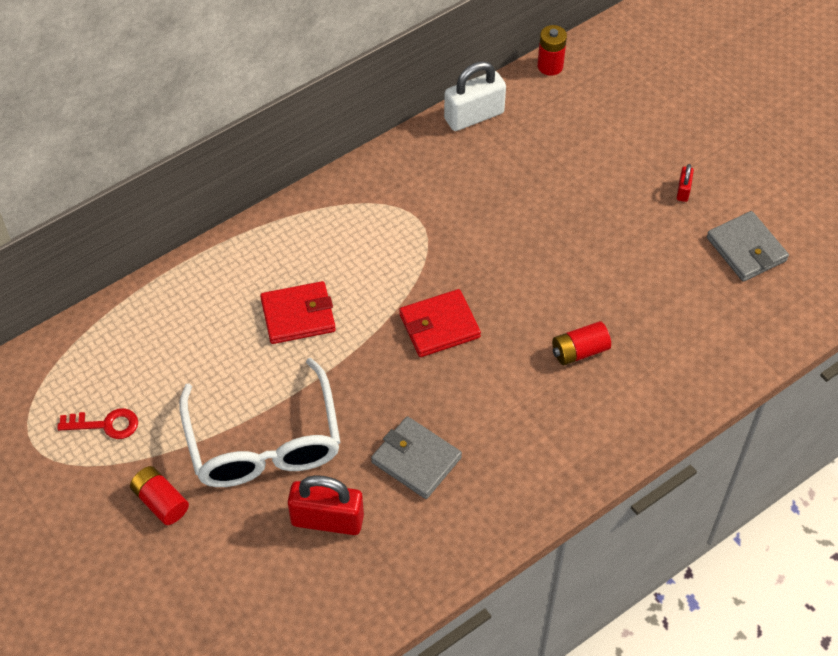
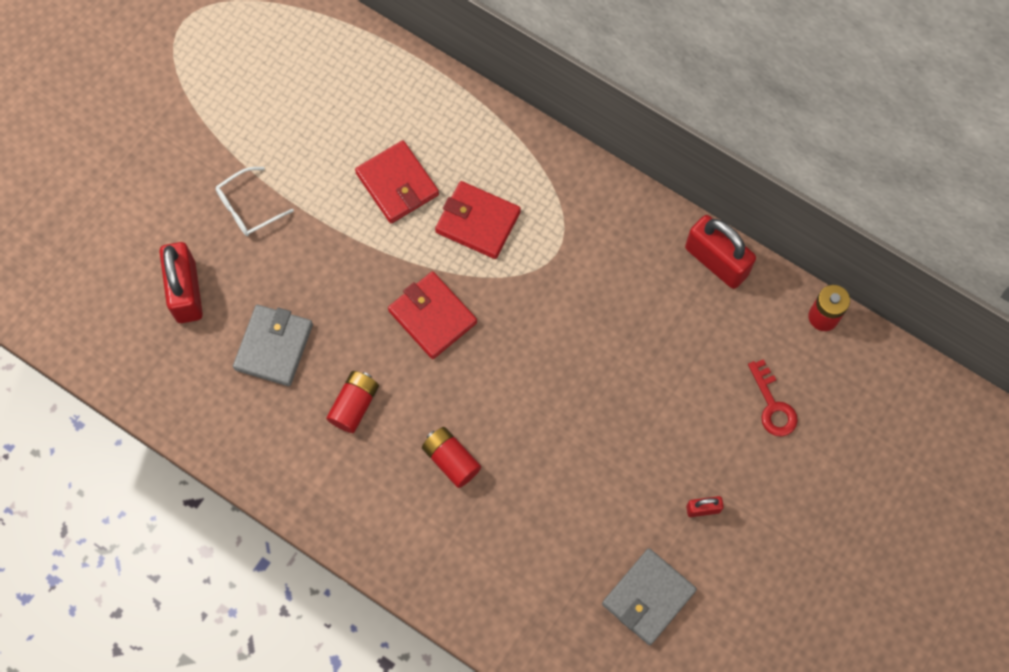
camera: 70 degrees right, 15 degrees up
red key [57,408,138,439] -> red key moved to [748,359,798,437]
red battery [130,466,189,525] -> red battery moved to [326,371,379,433]
white glasses [179,358,341,487] -> white glasses [215,167,294,236], size x0.45
white padlock [444,61,506,131] -> red padlock [685,215,756,289]
none -> red wallet [435,181,521,259]

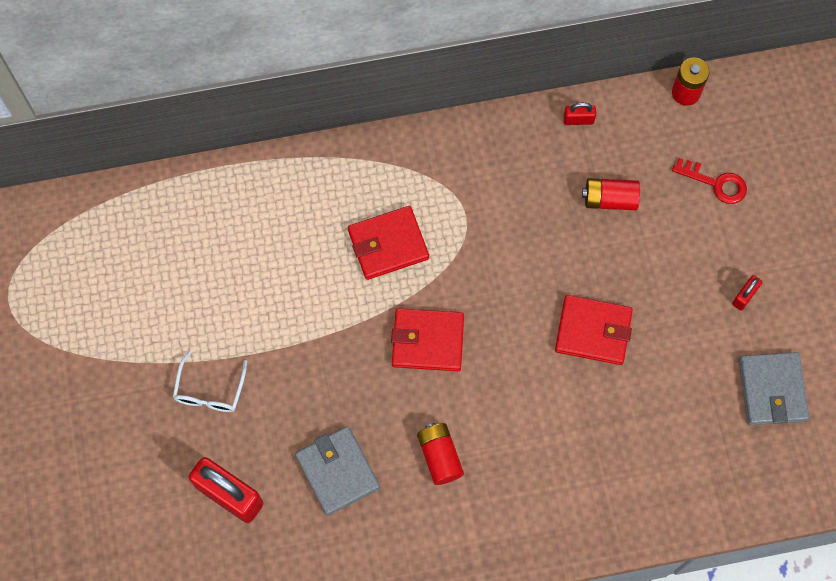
camera: 45 degrees left, 0 degrees up
red wallet [355,140,439,223] -> red wallet moved to [555,295,633,365]
red battery [422,427,481,488] -> red battery moved to [582,178,640,210]
red padlock [685,215,756,289] -> red padlock [563,102,596,125], size x0.47

